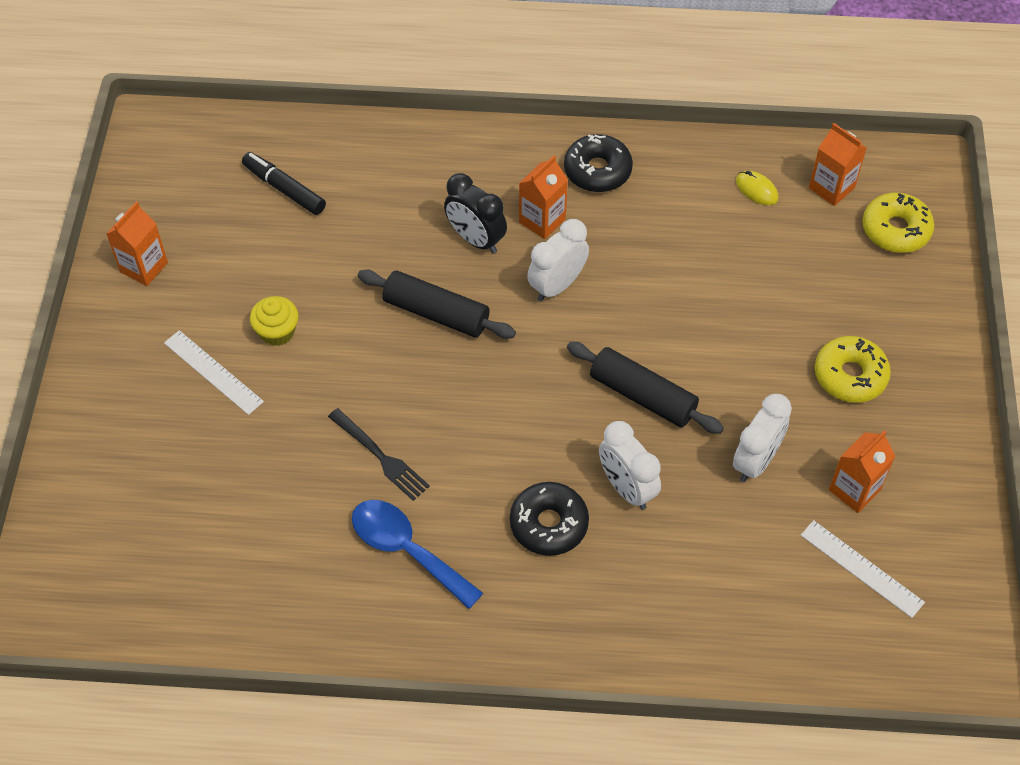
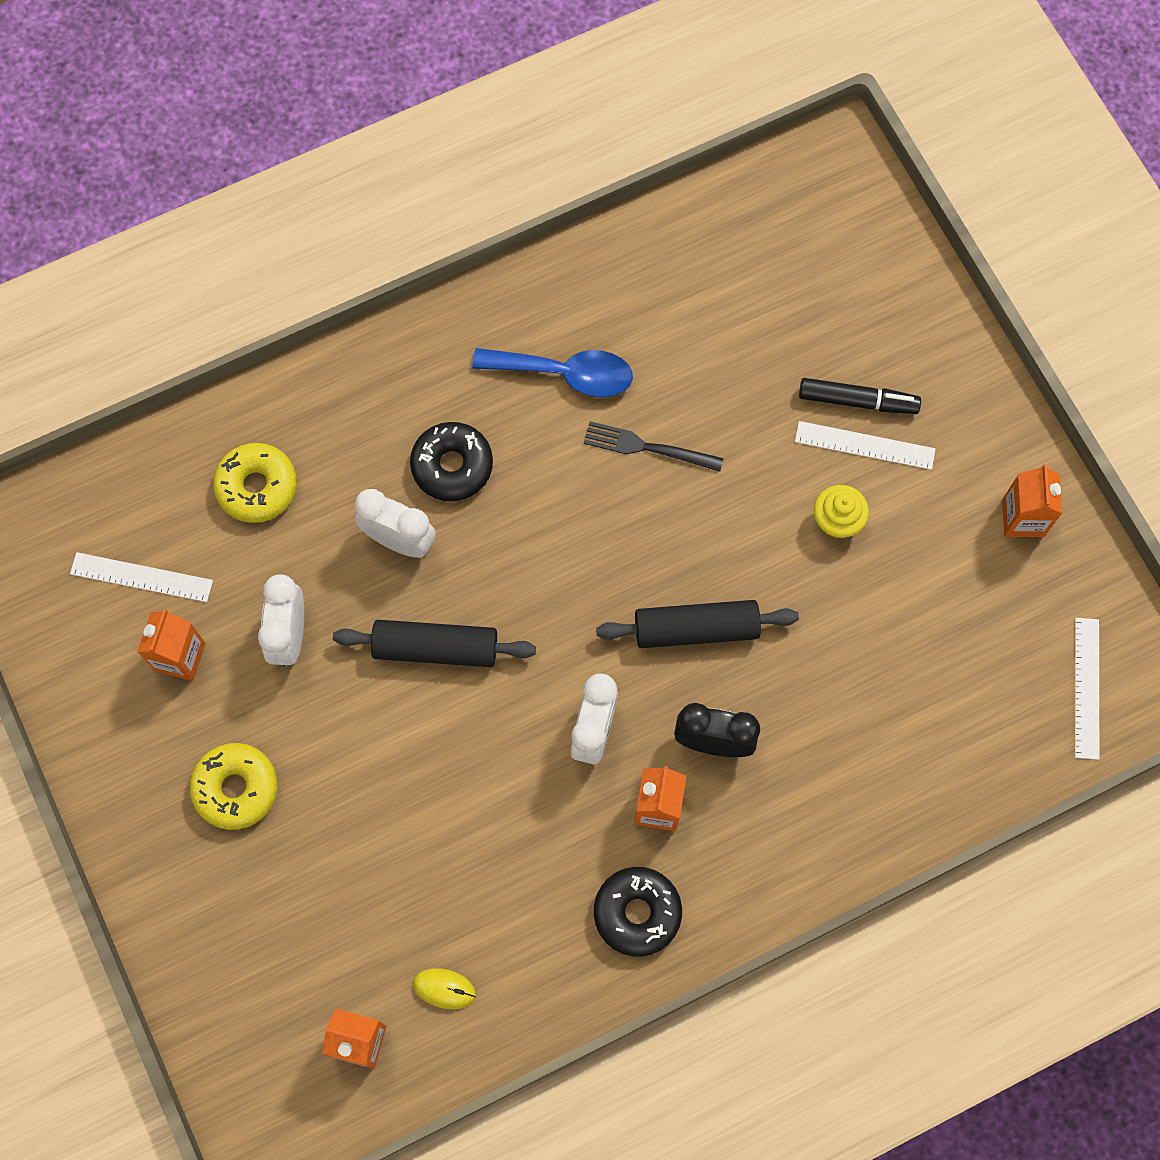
camera: 150 degrees right, 15 degrees up
black marker [242,152,326,215] -> black marker moved to [799,378,921,414]
yellow donut [862,193,934,253] -> yellow donut moved to [213,443,297,523]
none -> white ruler [1075,618,1099,760]

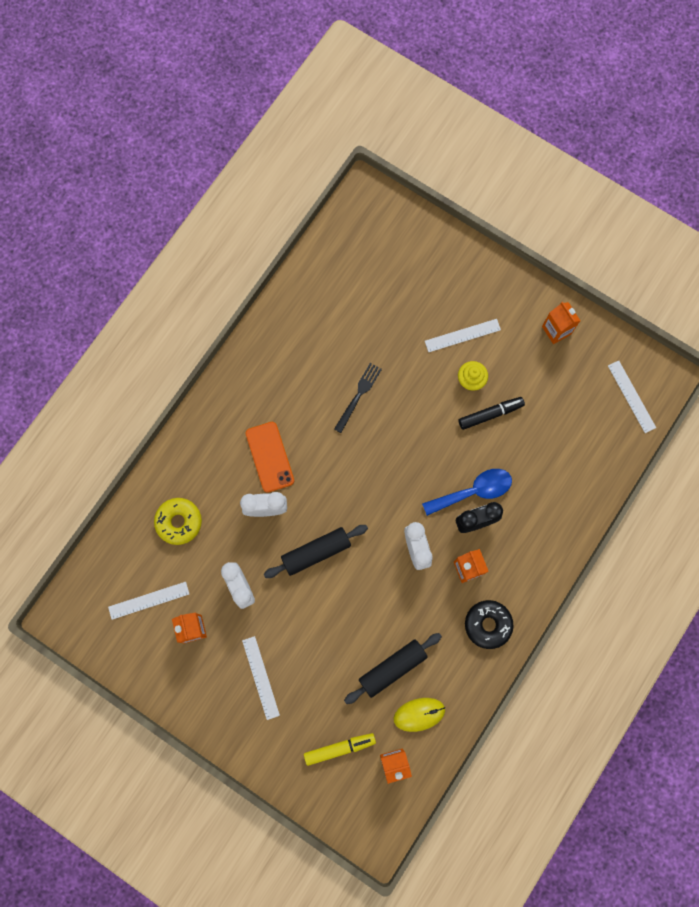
camera: 30 degrees left, 5 degrees up
yellow donut [190,743,277,830] -> white ruler [242,636,280,720]
black donut [410,422,493,501] -> orange phone [246,422,294,493]
yellow mouse [413,968,476,1009] -> yellow mouse [394,698,445,732], size x1.50
blue spoon [472,348,633,398] -> blue spoon moved to [422,469,512,516]
black fork [584,421,724,472] -> black fork turned 135 degrees clockwise [334,363,382,433]
black rolling pin [596,600,799,648] -> black rolling pin moved to [344,633,442,704]
black marker [799,378,921,414] -> black marker moved to [458,397,525,430]
none -> yellow marker [304,733,376,766]

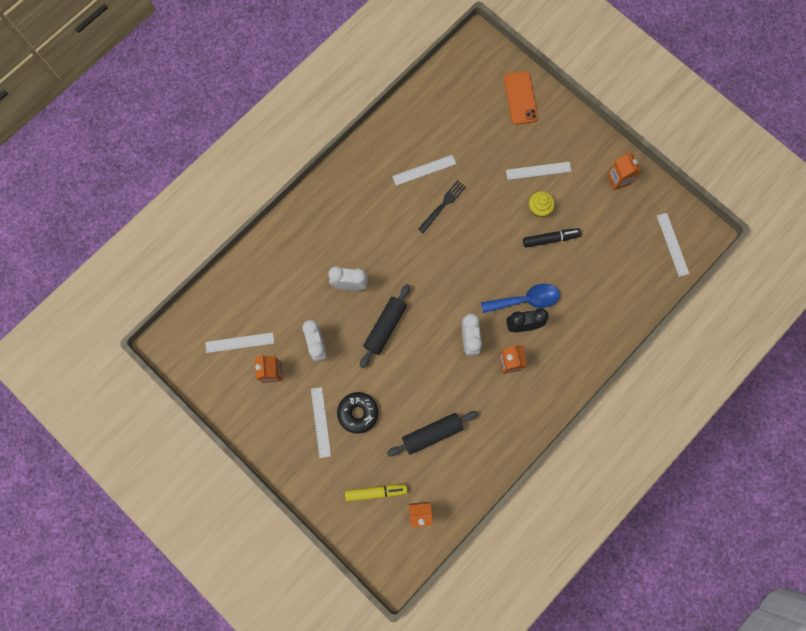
camera: 10 degrees right, 0 degrees up
yellow donut [154,498,202,545] -> none
orange phone [246,422,294,493] -> orange phone moved to [504,71,538,125]
black rolling pin [264,525,368,578] -> black rolling pin turned 45 degrees counterclockwise [360,284,410,368]
yellow mouse [394,698,445,732] -> none
black donut [465,600,513,649] -> black donut moved to [337,392,378,434]
none -> white ruler [392,155,456,186]

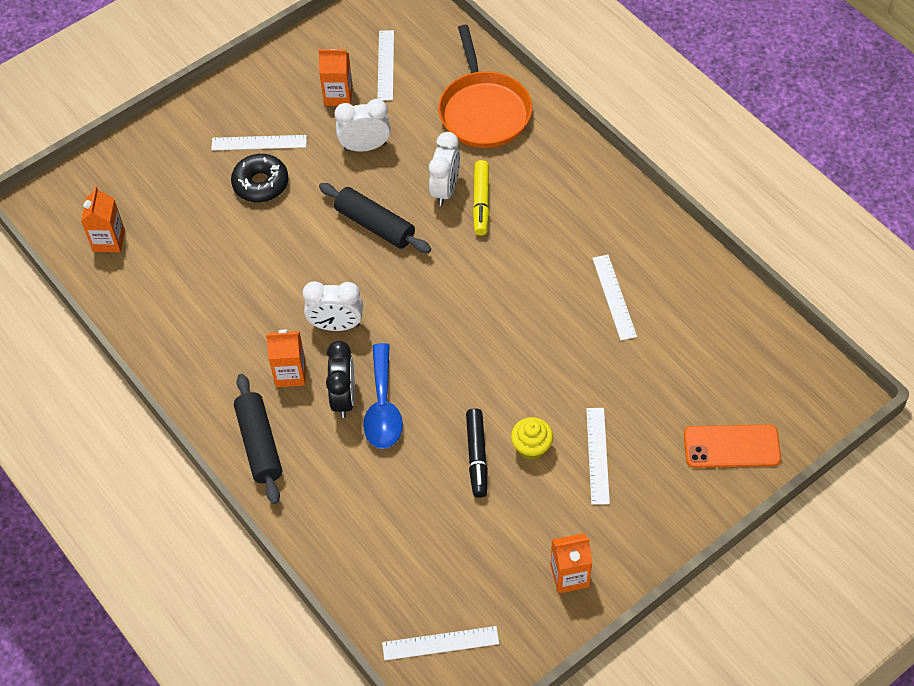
camera: 100 degrees right, 20 degrees down
yellow marker [345,484,408,502] -> yellow marker moved to [473,160,490,236]
black rolling pin [387,411,478,456] -> black rolling pin moved to [234,374,282,504]
black fork [418,180,466,233] -> none
none -> orange pan [438,25,532,148]

